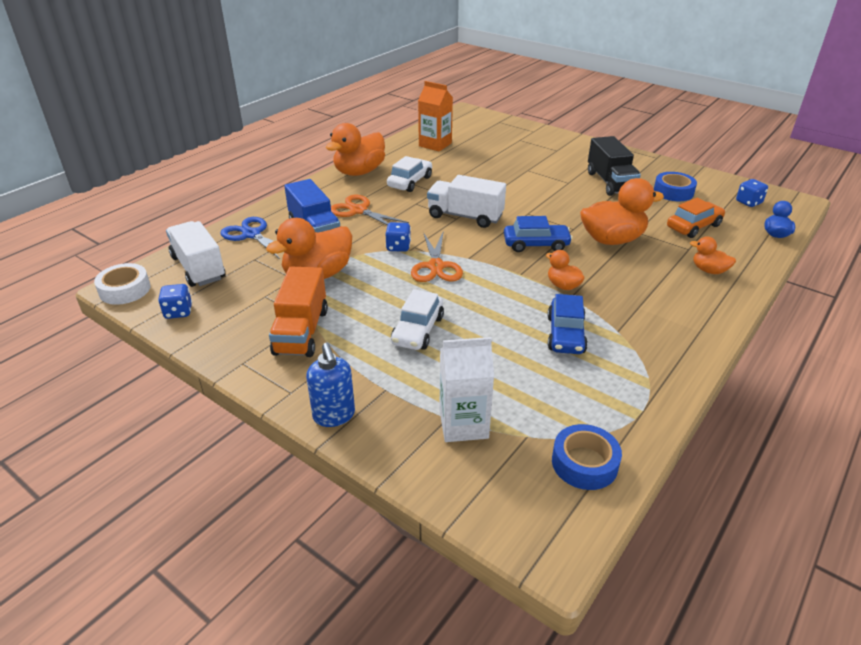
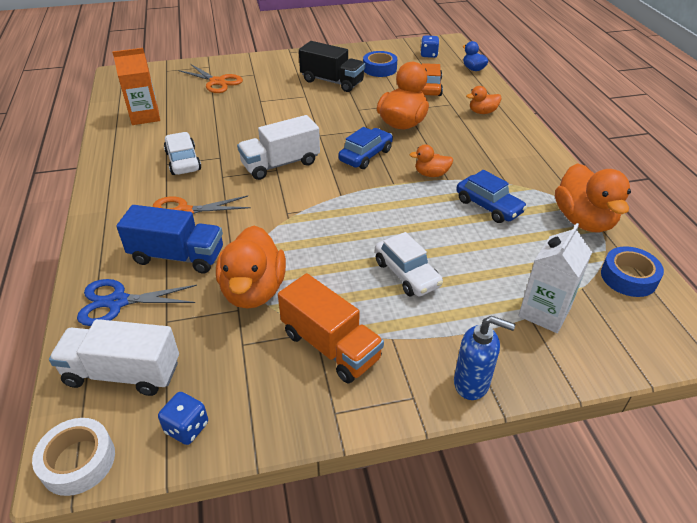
camera: 50 degrees left, 5 degrees up
orange duck [325,123,385,176] -> orange duck moved to [555,163,631,233]
blue dice [386,222,411,252] -> none
orange scissors [411,232,463,282] -> orange scissors moved to [178,64,243,93]

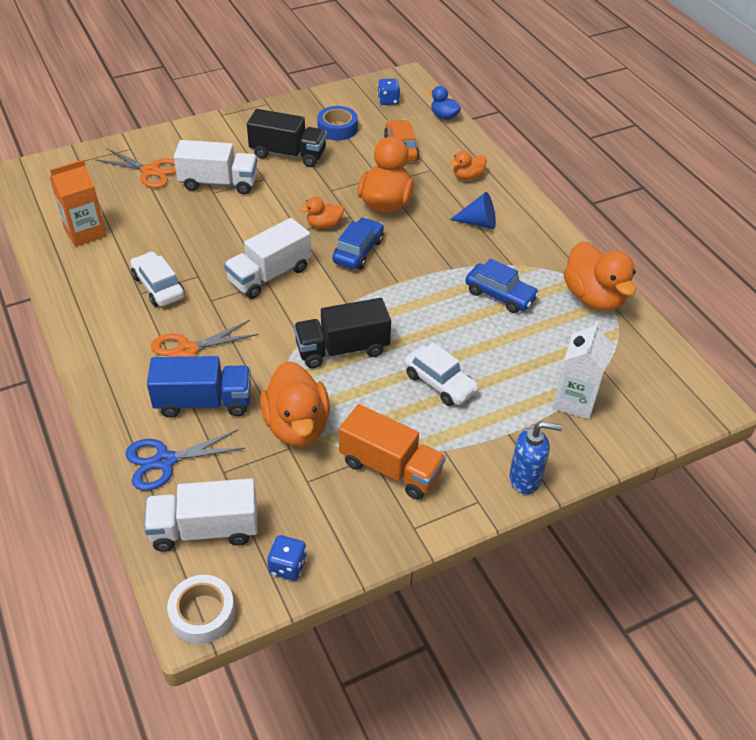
camera: 15 degrees left, 5 degrees up
orange duck [409,144,453,177] -> orange duck moved to [300,197,344,229]
blue tape [601,246,664,297] -> none
none -> white truck [174,140,257,194]
none -> black truck [294,298,391,368]
none -> blue cone [450,192,496,229]

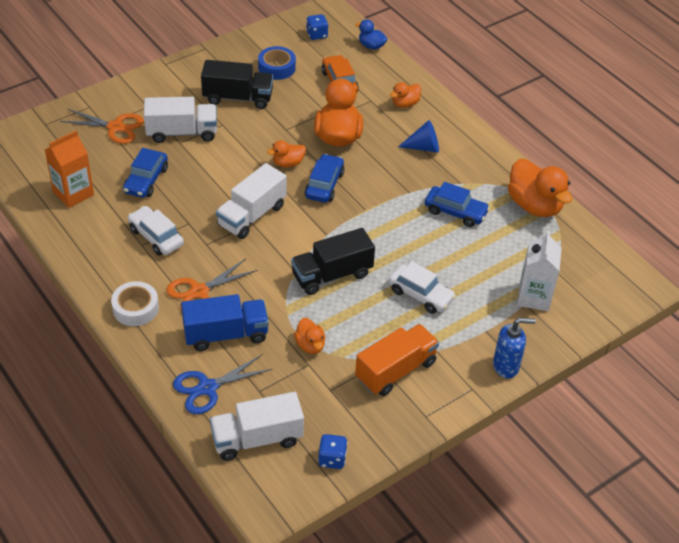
camera: 10 degrees left, 0 degrees up
white tape [167,575,235,644] -> white tape moved to [111,281,159,326]
orange duck [260,361,330,446] -> orange duck [294,318,326,354], size x0.52
orange truck [339,404,446,500] -> orange truck turned 60 degrees counterclockwise [355,324,439,396]
none -> blue car [123,148,168,198]

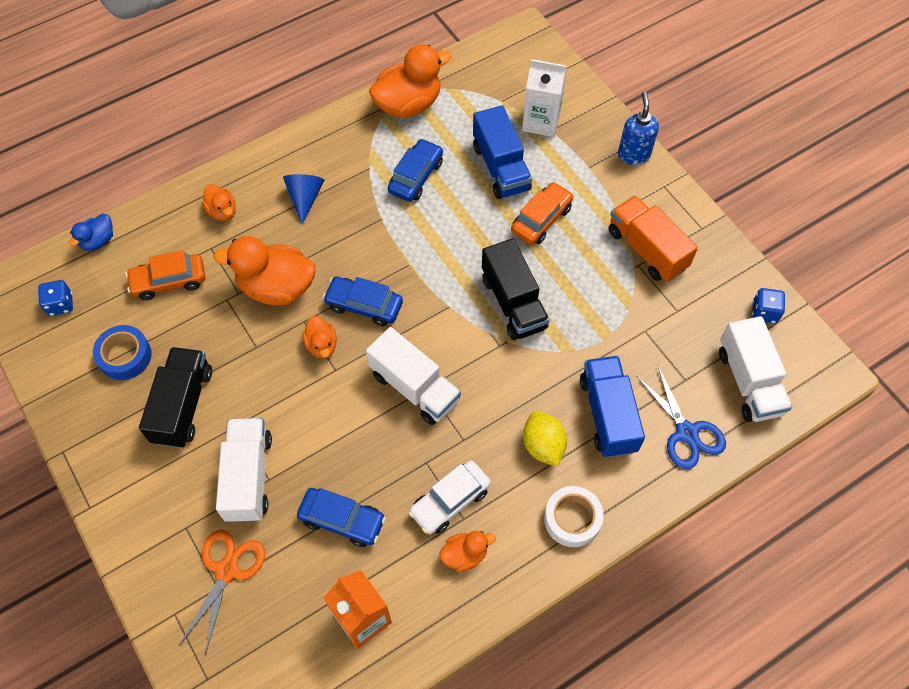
camera: 85 degrees left, 15 degrees up
orange scissors [166,259,257,311] -> yellow lemon [523,411,567,467]
orange duck [294,318,326,354] -> orange duck moved to [440,531,496,572]
white car [389,261,456,314] -> orange car [511,182,574,245]
none -> blue truck [473,105,532,199]

